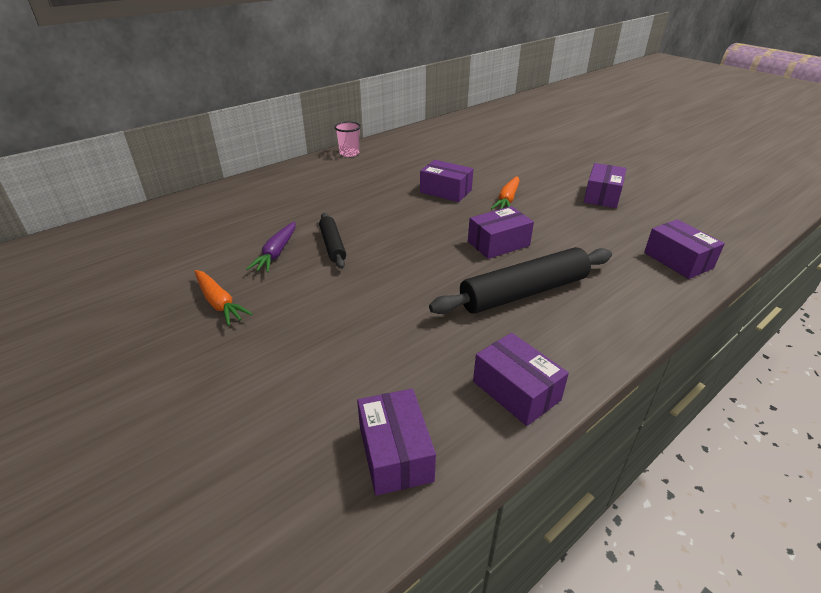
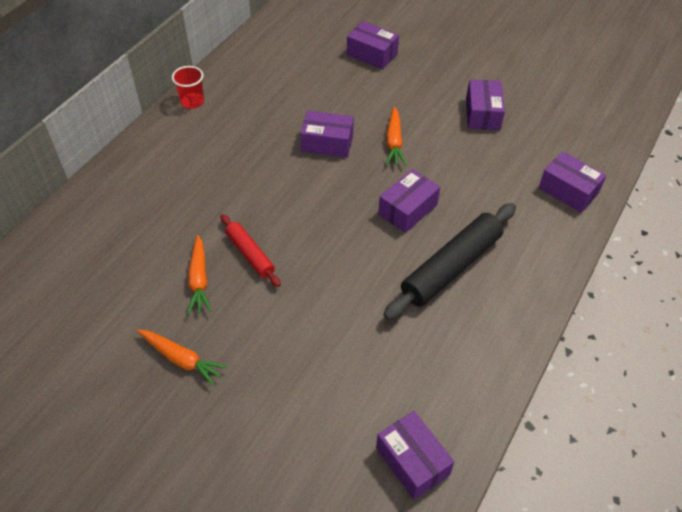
camera: 20 degrees left, 15 degrees up
purple carrot [246,221,295,273] -> orange carrot [188,235,212,314]
black rolling pin [319,213,346,269] -> red rolling pin [220,214,281,287]
pink cup [334,122,361,157] -> red cup [172,66,204,109]
purple box [473,333,569,426] -> purple box moved to [347,21,399,70]

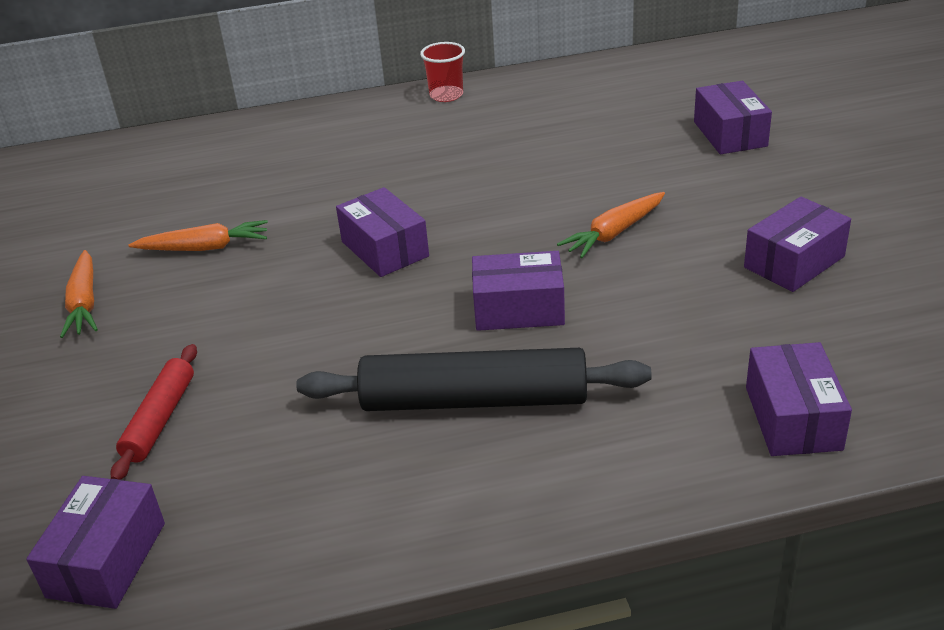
camera: 50 degrees right, 15 degrees down
orange carrot [188,235,212,314] -> orange carrot turned 135 degrees counterclockwise [129,220,268,251]
red rolling pin [220,214,281,287] -> red rolling pin moved to [110,344,197,480]
purple box [300,110,354,158] -> purple box moved to [336,187,429,277]

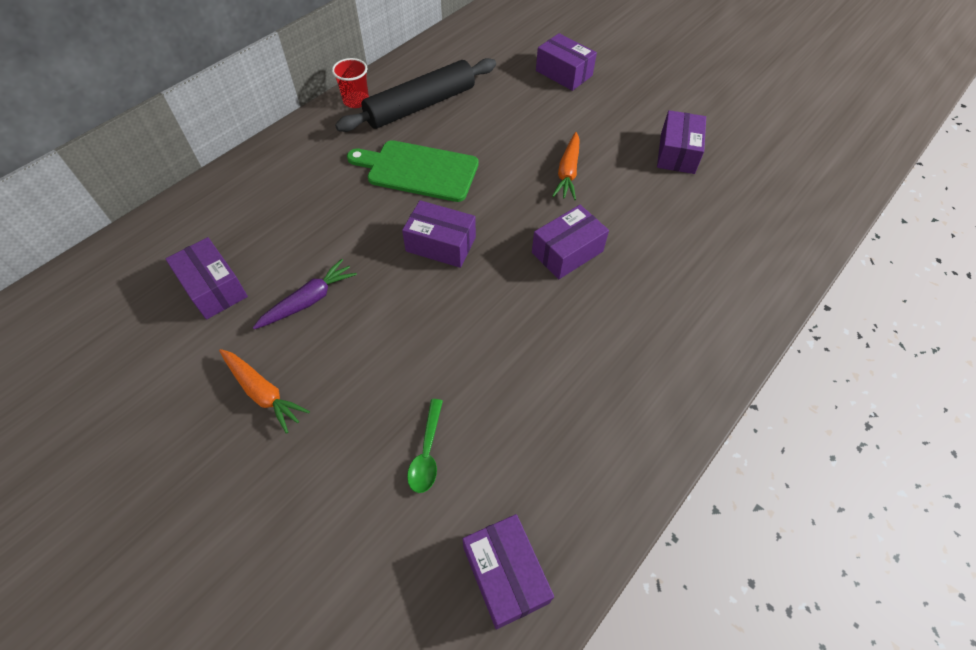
camera: 40 degrees left, 20 degrees up
red rolling pin [110,344,197,480] -> green spoon [407,399,443,493]
orange carrot [129,220,268,251] -> purple carrot [253,259,357,329]
black rolling pin [296,348,652,411] -> black rolling pin moved to [335,58,496,132]
purple box [746,342,852,456] -> purple box moved to [166,237,248,320]
none -> green cutting board [347,140,479,202]

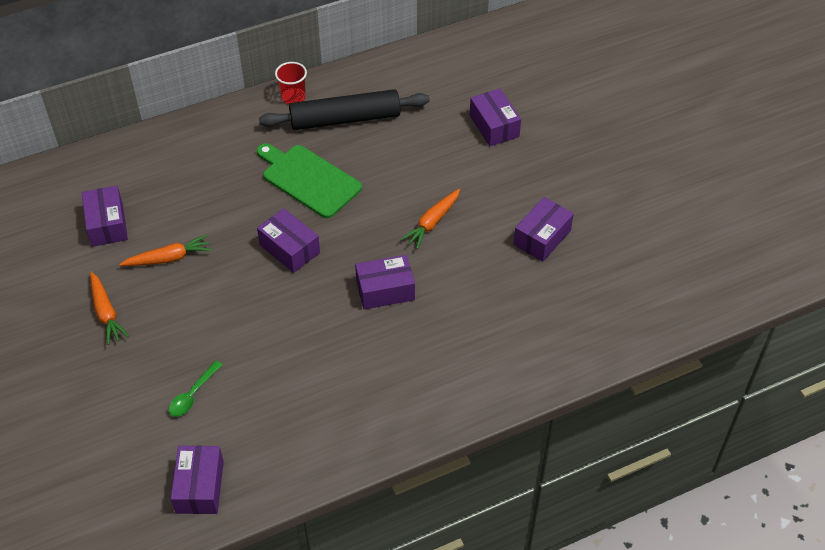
camera: 25 degrees right, 5 degrees down
purple carrot [253,259,357,329] -> orange carrot [119,234,212,266]

